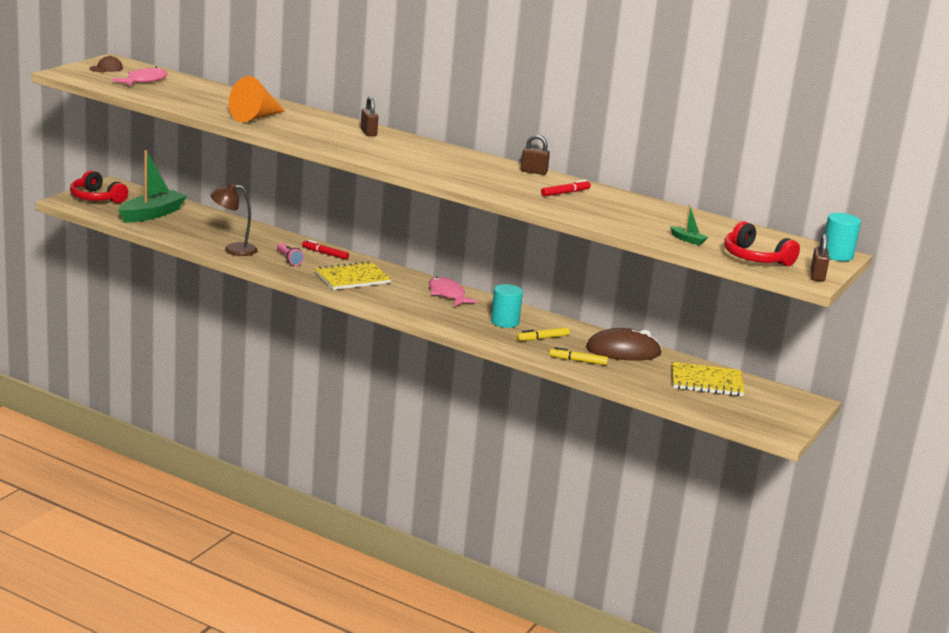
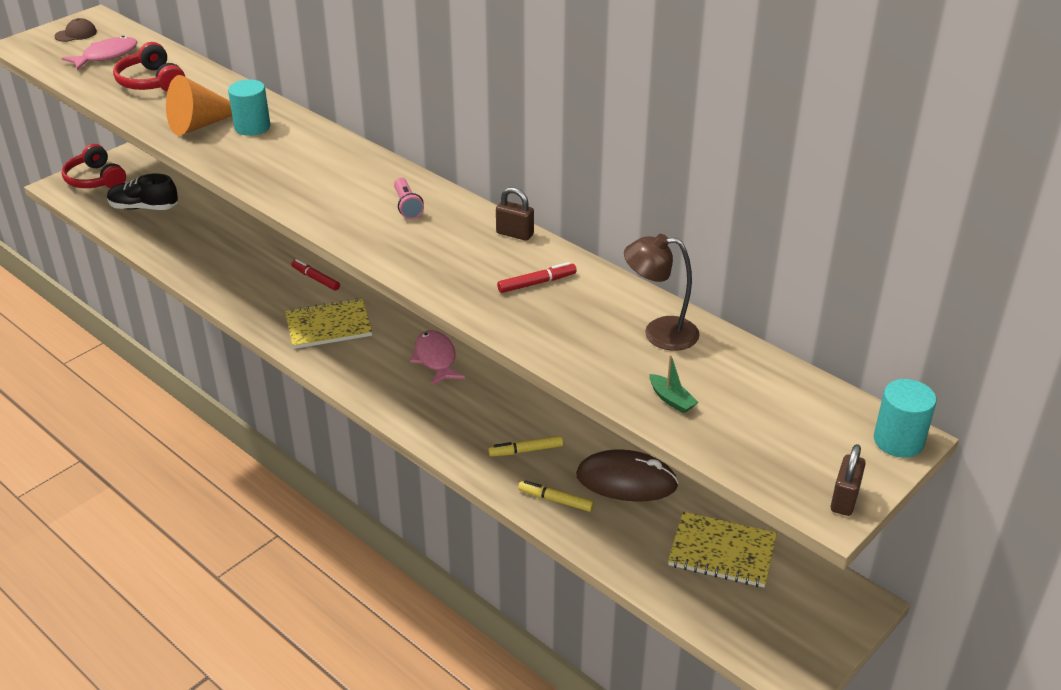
camera: 15 degrees right, 15 degrees up
green boat [118,150,187,223] -> black shoe [107,174,178,210]
brown lamp [210,183,257,256] -> brown lamp moved to [624,234,700,351]
pink flashlight [277,243,304,266] -> pink flashlight moved to [394,178,424,219]
brown padlock [361,96,378,136] -> none
turquoise cylinder [491,284,523,328] -> turquoise cylinder moved to [228,80,270,136]
red headphones [724,221,800,266] -> red headphones moved to [113,42,185,92]

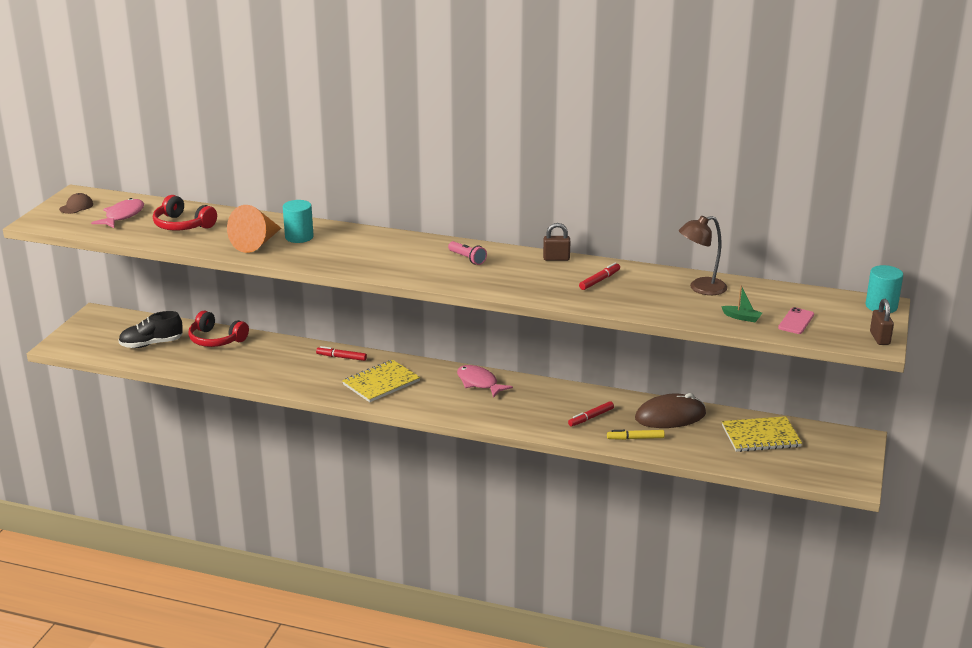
camera: 25 degrees left, 10 degrees down
red headphones [62,144,126,188] -> red headphones moved to [188,311,249,347]
yellow marker [488,435,563,457] -> red marker [568,401,614,426]
none -> pink phone [778,307,814,334]

